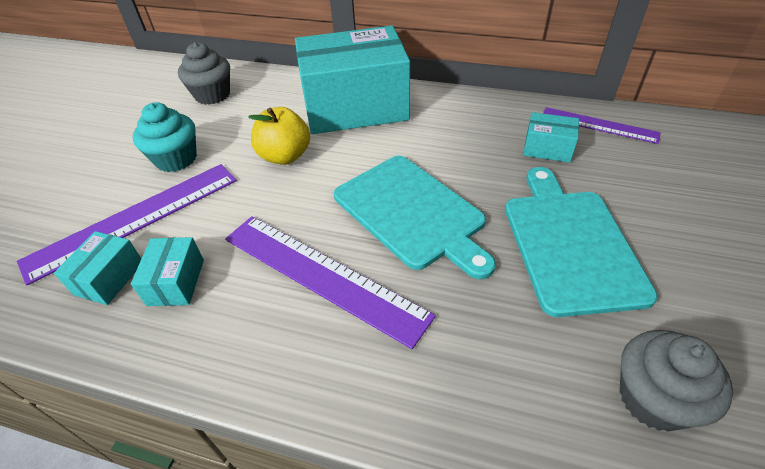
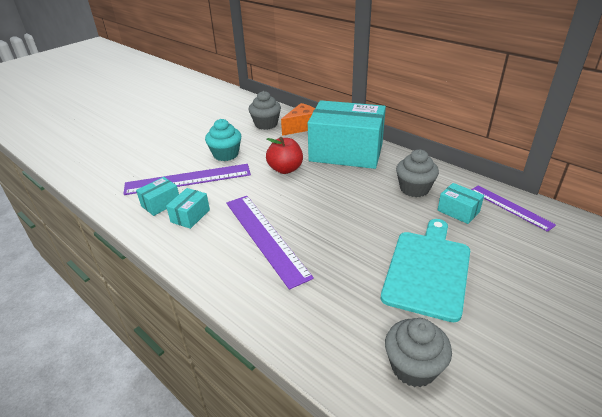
camera: 25 degrees right, 10 degrees down
yellow apple [248,107,310,165] -> red apple [266,137,303,174]
turquoise cutting board [334,156,496,279] -> none
none -> orange cheese [281,103,315,136]
none -> grey cupcake [396,149,439,197]

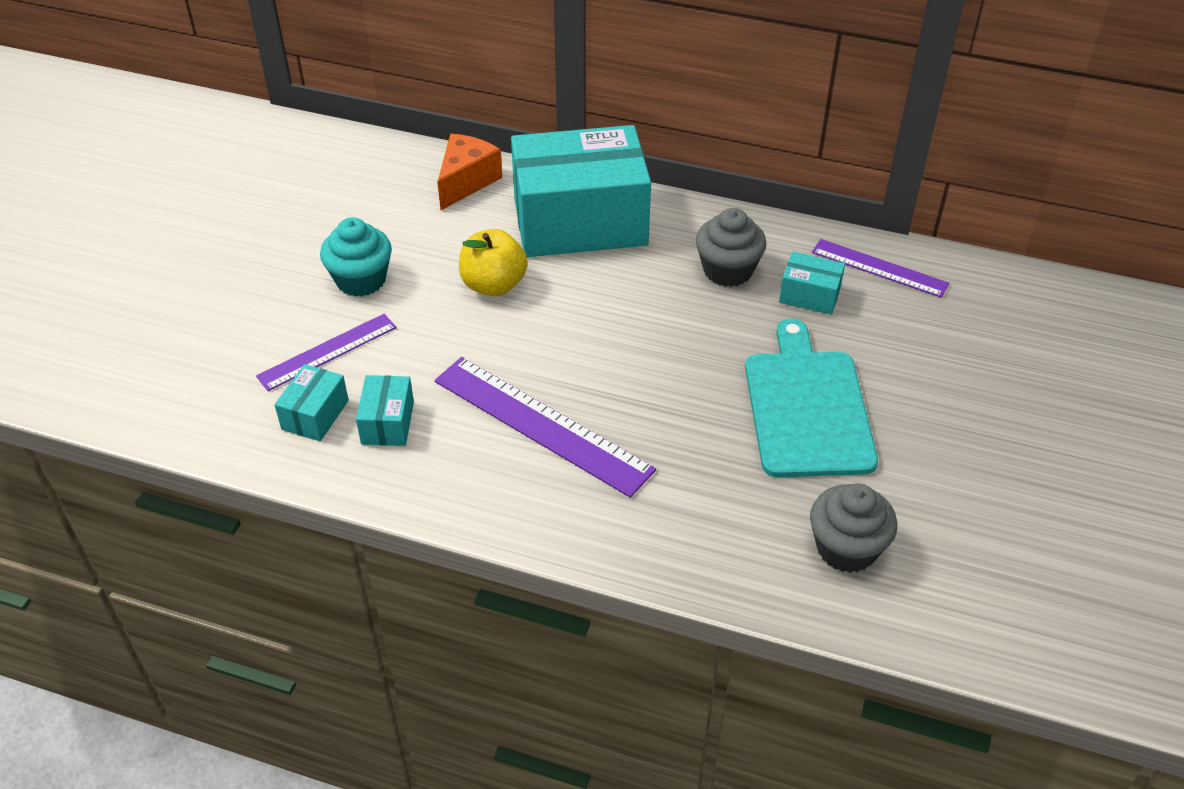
camera: 25 degrees left, 10 degrees up
purple ruler [124,164,251,195] -> purple ruler [256,314,397,391], size x0.61
grey cupcake [249,91,281,130] -> none
red apple [266,137,303,174] -> yellow apple [459,229,528,296]

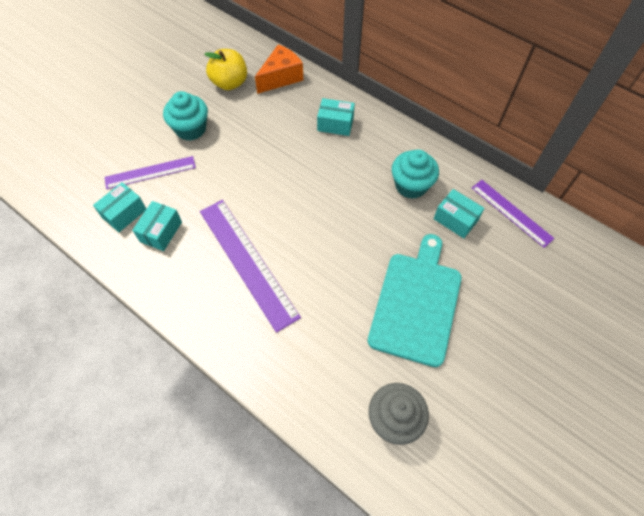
camera: 20 degrees right, 15 degrees up
yellow apple [459,229,528,296] -> yellow apple moved to [204,49,247,90]
turquoise box [511,125,651,257] -> turquoise box [317,98,355,136], size x0.41
grey cupcake [696,208,767,287] -> turquoise cupcake [392,149,439,199]

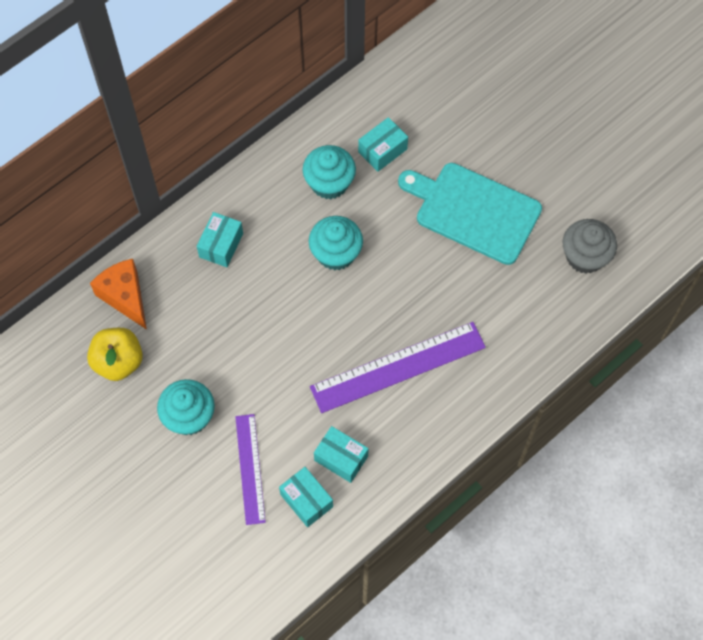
camera: 80 degrees left, 5 degrees up
purple ruler [472,180,554,248] -> none
none -> turquoise cupcake [309,216,363,271]

